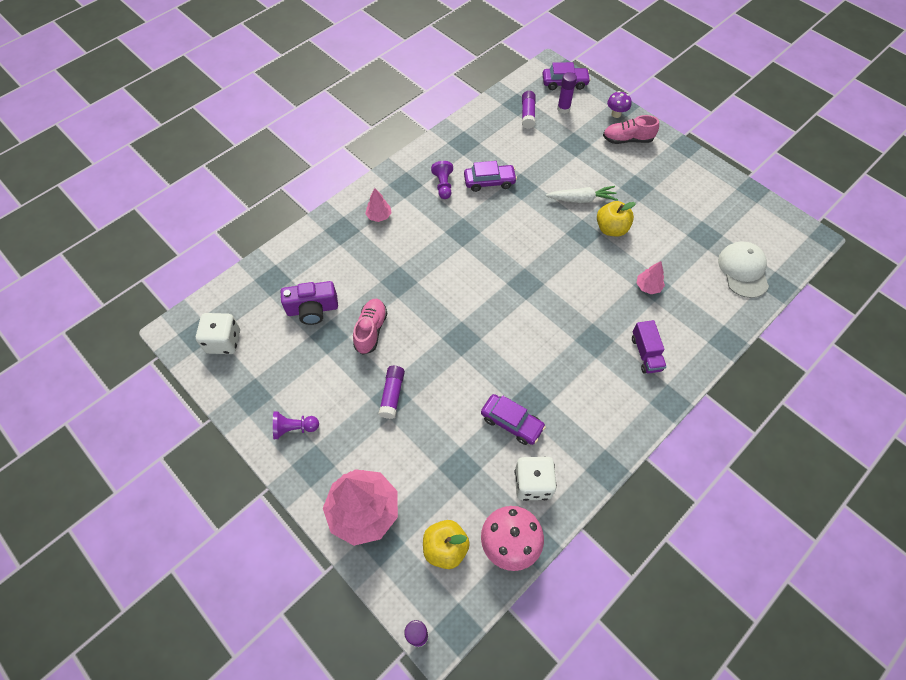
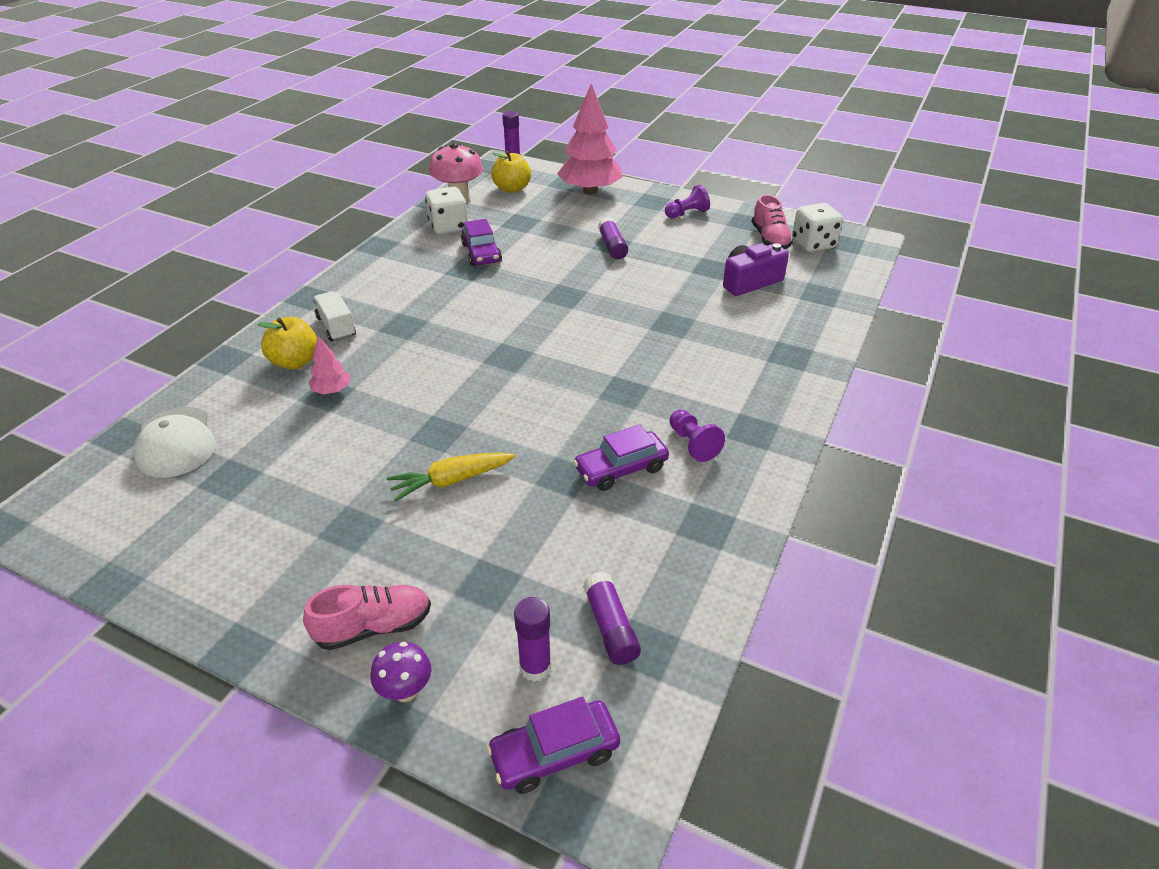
camera: 160 degrees right, 20 degrees down
pink shoe [353,299,388,355] -> pink shoe moved to [752,194,793,249]
pink tree [365,188,392,222] -> none
purple car [481,394,546,445] -> purple car turned 120 degrees counterclockwise [461,219,502,266]
white carrot [546,186,618,203] -> yellow carrot [387,453,515,502]
yellow apple [597,201,636,236] -> yellow apple moved to [257,317,317,370]
purple truck [632,320,667,374] -> white truck [313,291,356,341]

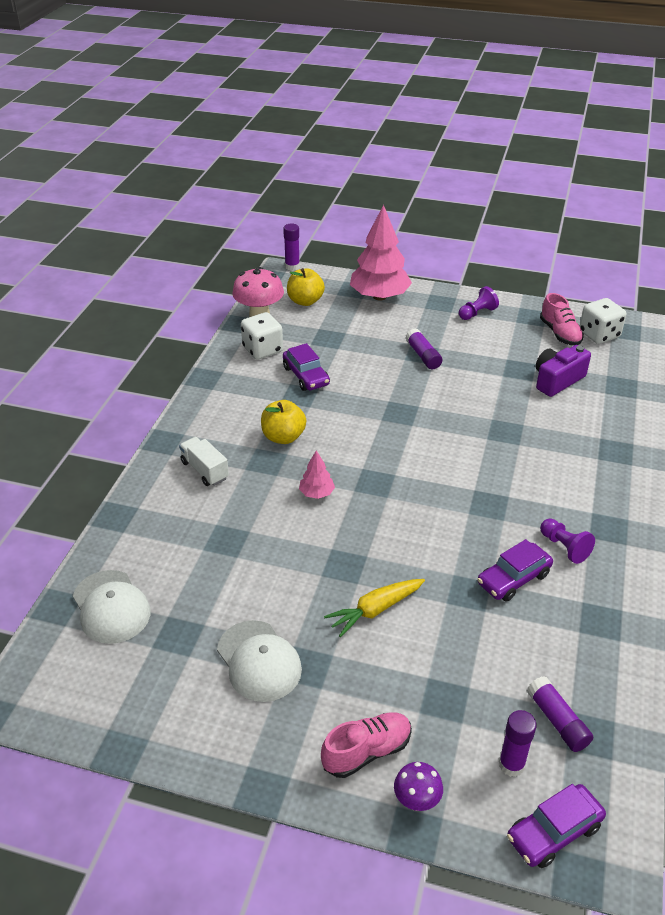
camera: 10 degrees left, 0 degrees up
yellow apple [257,317,317,370] -> yellow apple moved to [261,400,306,444]
pink tree [309,336,351,394] -> pink tree moved to [299,450,335,499]
none -> white cap [217,620,302,702]

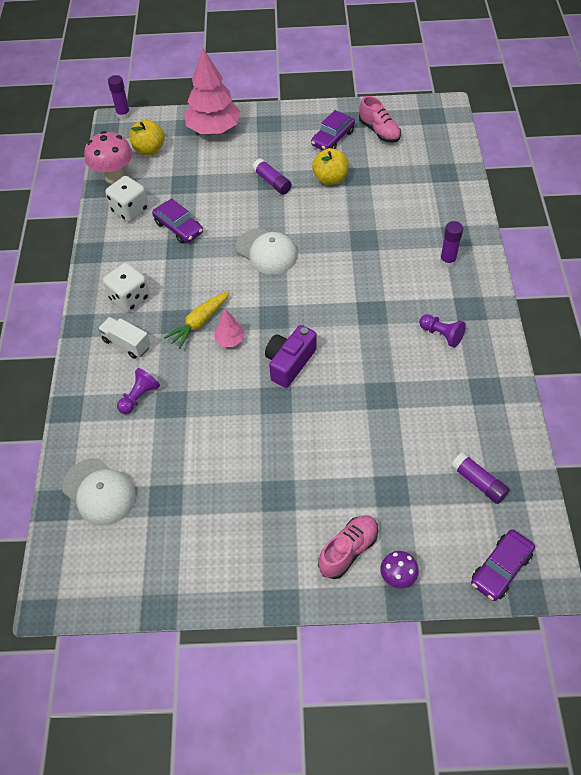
camera: 15 degrees left, 15 degrees up
white cap [217,620,302,702] -> white cap moved to [236,228,298,274]
yellow apple [261,400,306,444] -> yellow apple moved to [312,148,349,185]
yellow carrot [324,579,425,637] -> yellow carrot moved to [164,291,230,349]
purple pawn [459,286,499,320] -> purple pawn moved to [117,368,160,414]
purple car [477,539,553,602] -> purple car moved to [311,110,355,150]
purple glue stick [499,710,537,777] -> purple glue stick moved to [440,221,463,267]
purple camera [536,345,591,397] -> purple camera moved to [265,325,317,388]
white dice [580,298,626,344] -> white dice moved to [103,263,150,313]

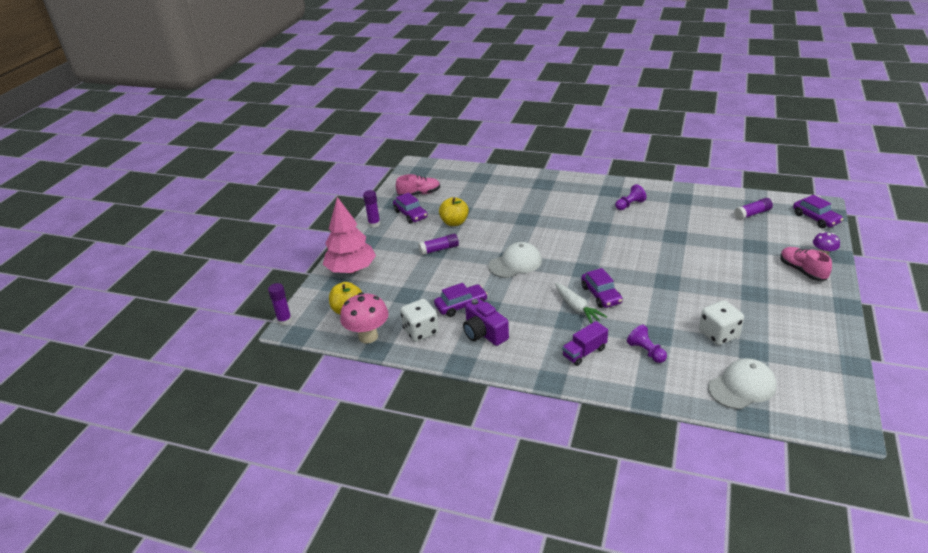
camera: 70 degrees left, 20 degrees down
white truck [98,317,151,359] -> purple truck [562,321,608,366]
white dice [103,263,150,313] -> white dice moved to [699,300,744,345]
yellow carrot [164,291,230,349] -> white carrot [555,283,607,324]
pink tree [214,309,245,347] -> purple car [581,268,623,308]
purple camera [265,325,317,388] -> purple camera moved to [463,298,509,346]
purple glue stick [440,221,463,267] -> purple glue stick moved to [363,190,381,228]

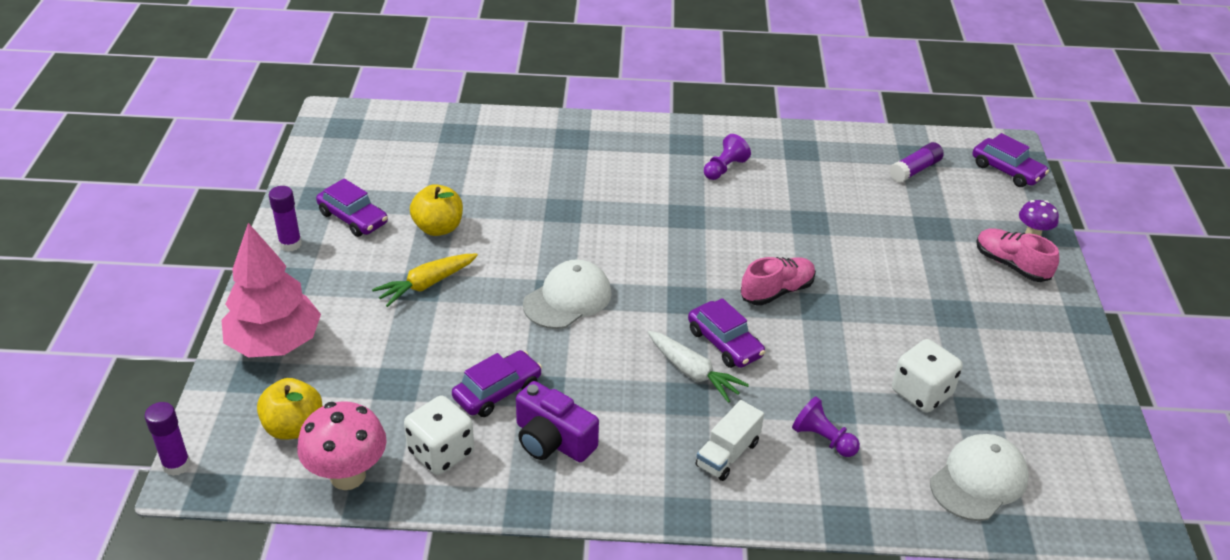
camera: 20 degrees left, 5 degrees up
pink shoe [396,174,440,196] -> pink shoe moved to [741,257,816,305]
purple glue stick [418,234,459,255] -> yellow carrot [372,254,478,307]
purple truck [562,321,608,366] -> white truck [695,400,764,481]

